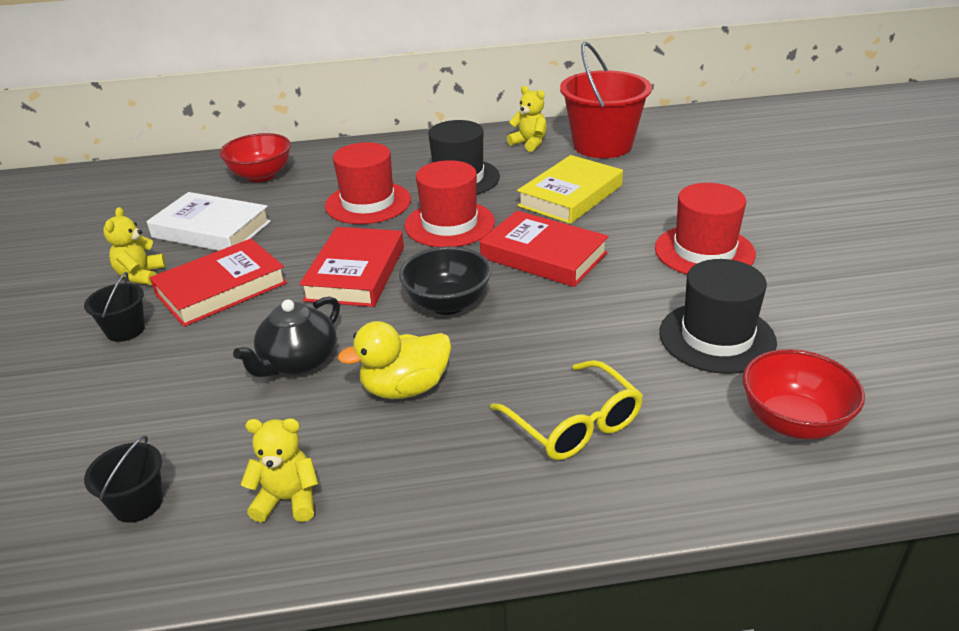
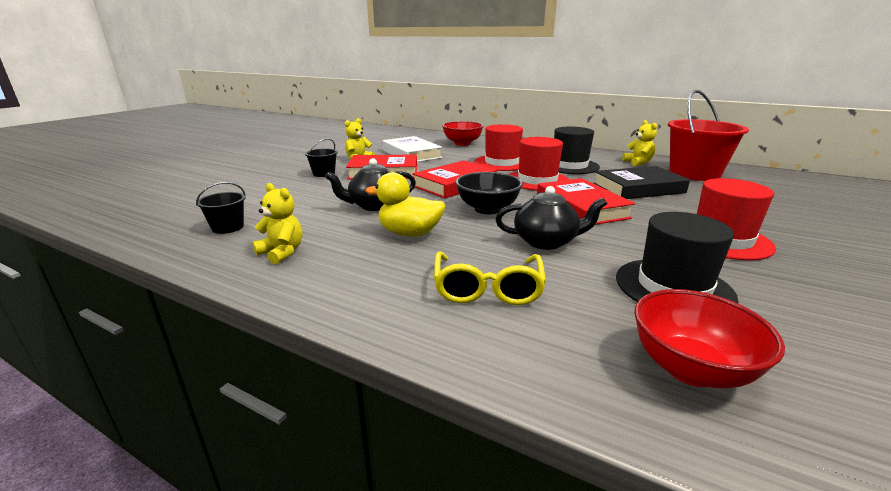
camera: 35 degrees right, 10 degrees down
yellow book [517,155,623,224] -> black book [593,166,690,199]
none -> black teapot [495,186,607,250]

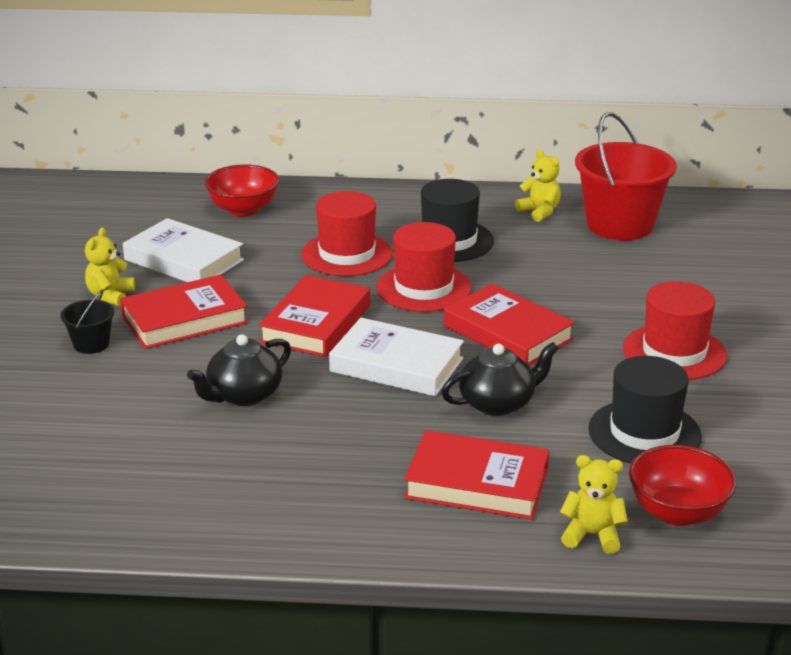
camera: 25 degrees left, 5 degrees up
black bucket [196,182,246,234] -> none
yellow teddy bear [253,183,302,264] -> yellow teddy bear moved to [560,455,628,554]
yellow duck [366,172,445,237] -> none
yellow glasses [434,251,546,305] -> red book [404,430,549,520]
black bowl [455,172,523,214] -> white book [329,318,464,396]
black book [593,166,690,199] -> none

